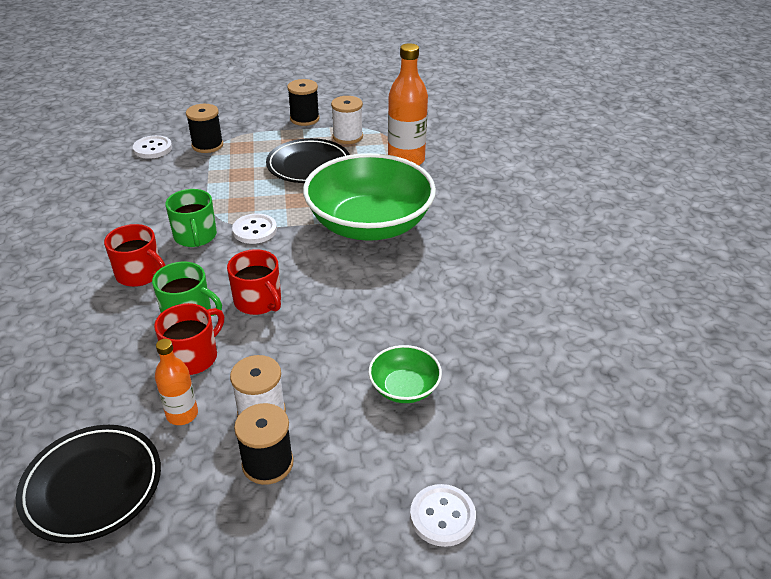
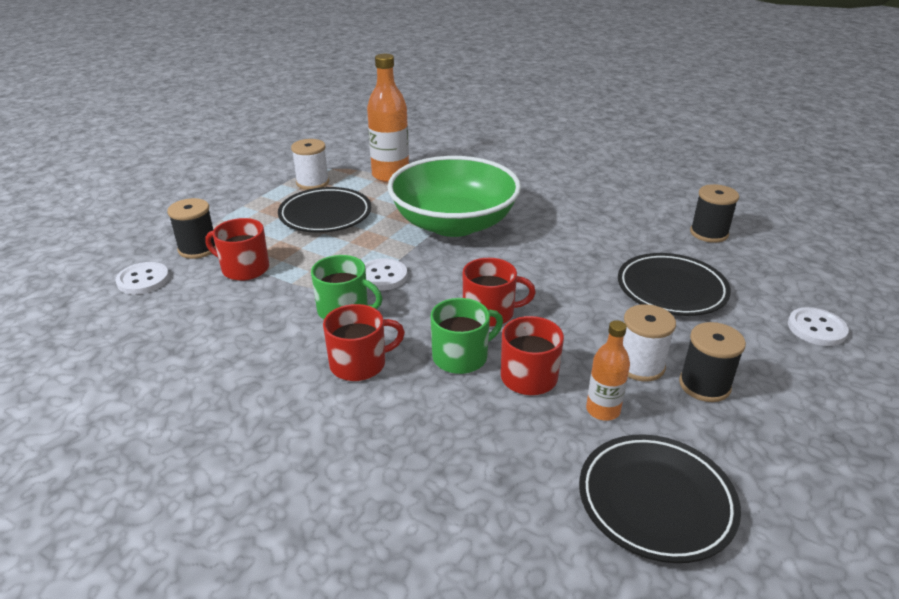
camera: 50 degrees left, 5 degrees down
black spool [287,79,320,126] -> black spool moved to [690,184,739,243]
green bowl [368,345,442,403] -> black plate [618,253,731,316]
none -> red mug [205,218,269,281]

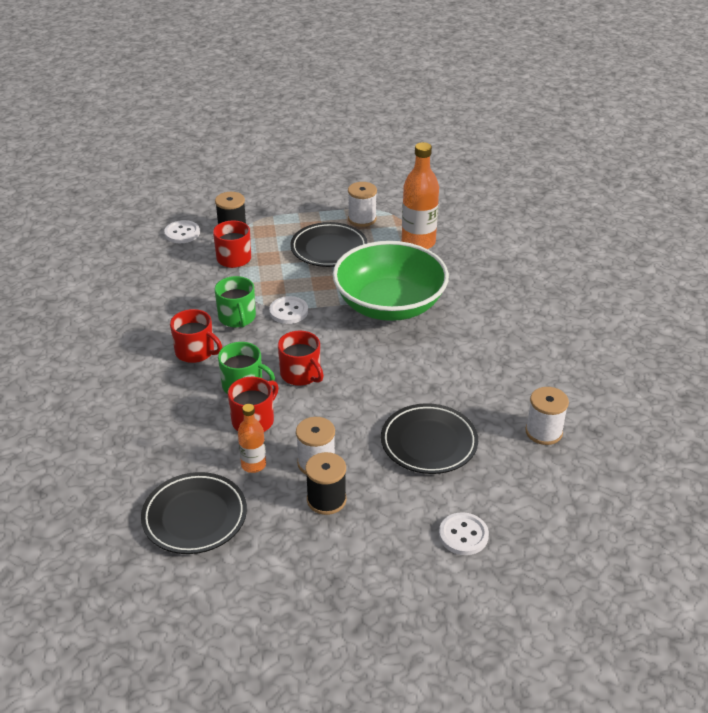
camera: 50 degrees right, 5 degrees up
black spool [690,184,739,243] -> white spool [525,387,569,445]

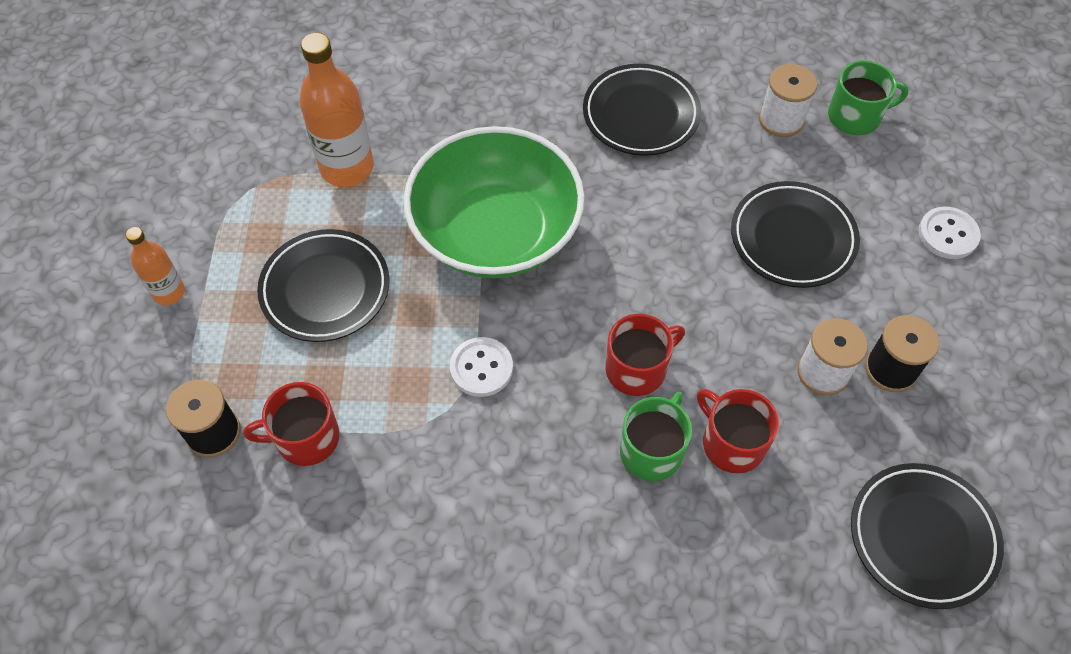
camera: 80 degrees left, 20 degrees up
white button [164,220,200,243] -> none
red mug [170,309,222,363] -> none
green mug [214,276,256,327] -> green mug moved to [828,60,909,135]
orange bottle [238,404,266,473] -> orange bottle moved to [126,227,185,305]
white spool [348,182,377,227] -> none
none -> black plate [583,64,701,156]

